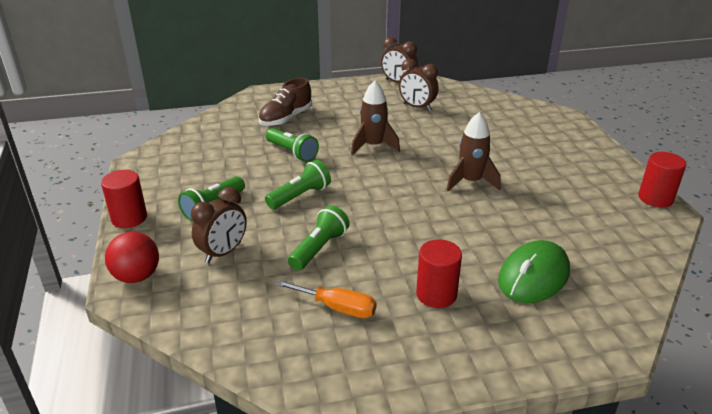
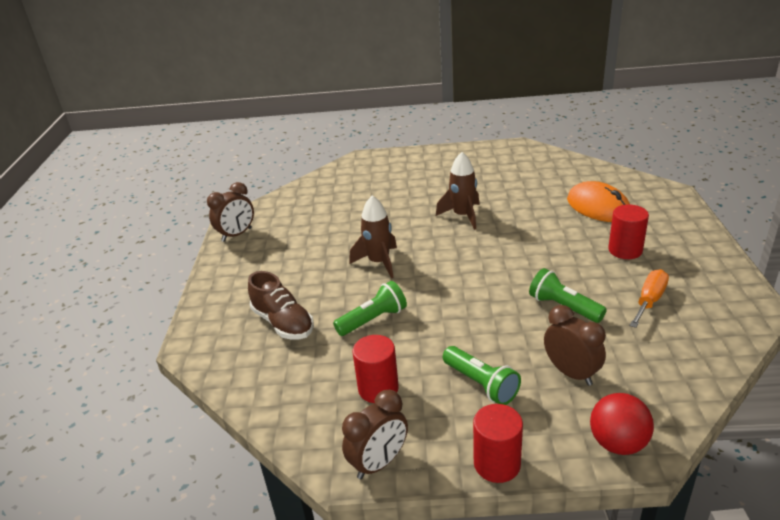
camera: 75 degrees left, 0 degrees up
green flashlight [265,160,331,209] -> none
brown clock [399,59,439,111] -> brown clock moved to [342,390,408,479]
green mouse [498,240,570,303] -> orange mouse [567,181,630,222]
red cylinder [638,152,686,208] -> red cylinder moved to [353,335,399,403]

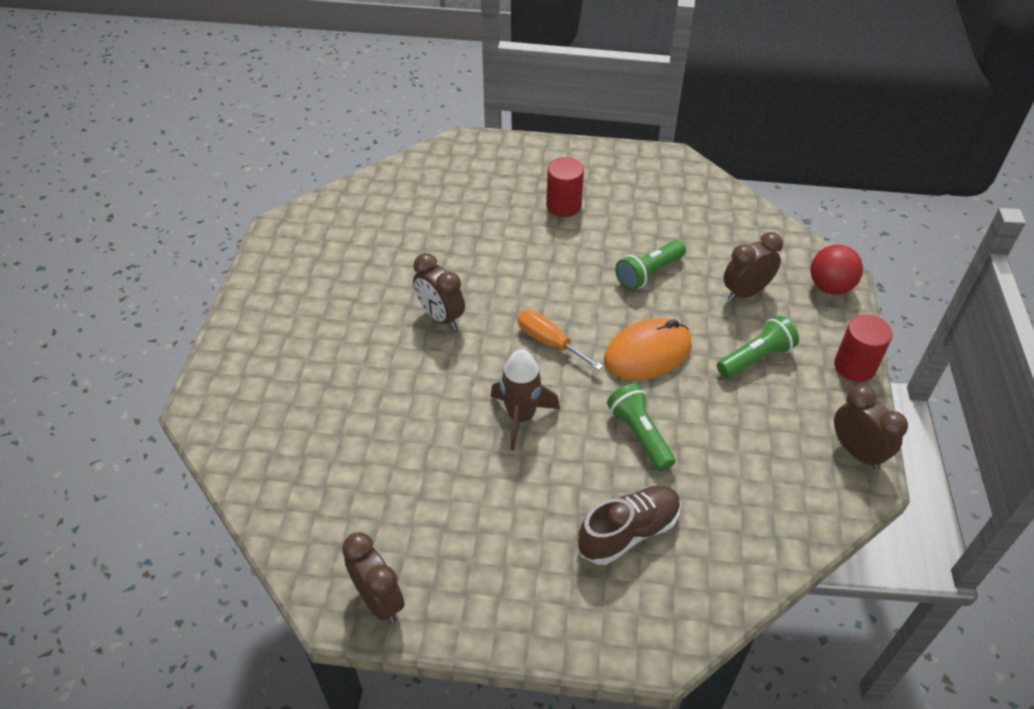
camera: 85 degrees left, 15 degrees up
red cylinder [353,335,399,403] -> none
brown rocket [436,152,480,230] -> brown clock [413,253,465,330]
orange mouse [567,181,630,222] -> orange mouse moved to [604,318,692,381]
orange screwdriver [629,269,669,328] -> orange screwdriver moved to [518,310,604,370]

